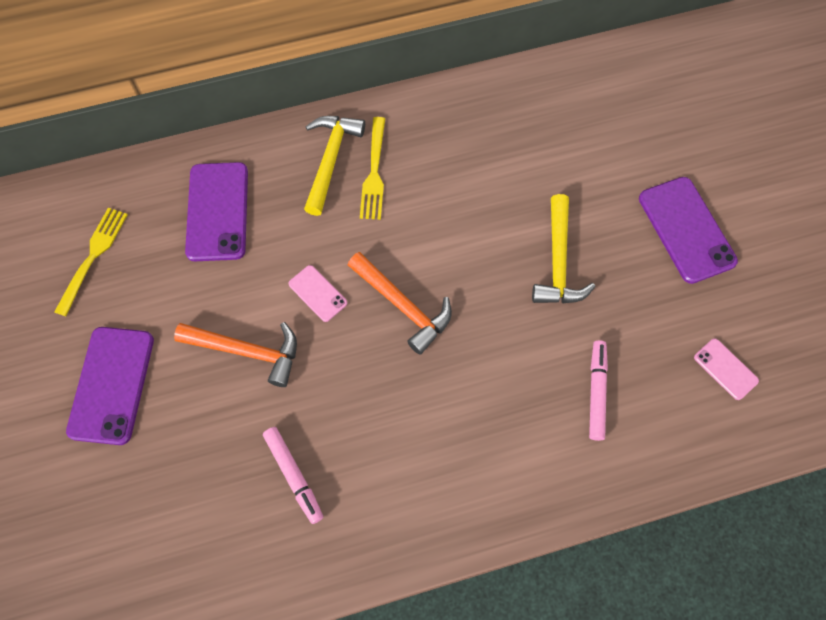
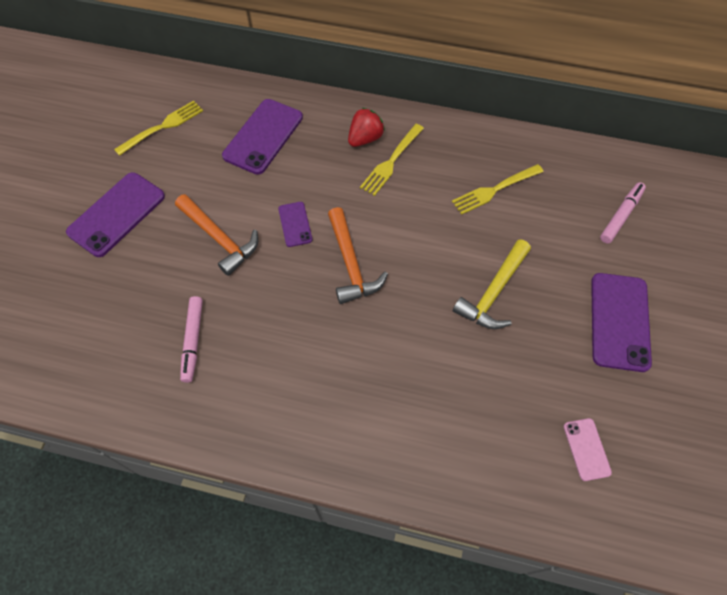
camera: 30 degrees right, 5 degrees down
pink phone [289,265,347,322] -> purple phone [278,202,312,247]
yellow hammer [304,116,365,216] -> red strawberry [348,108,385,147]
pink marker [589,340,608,441] -> pink marker moved to [600,182,646,244]
none -> yellow fork [452,164,544,215]

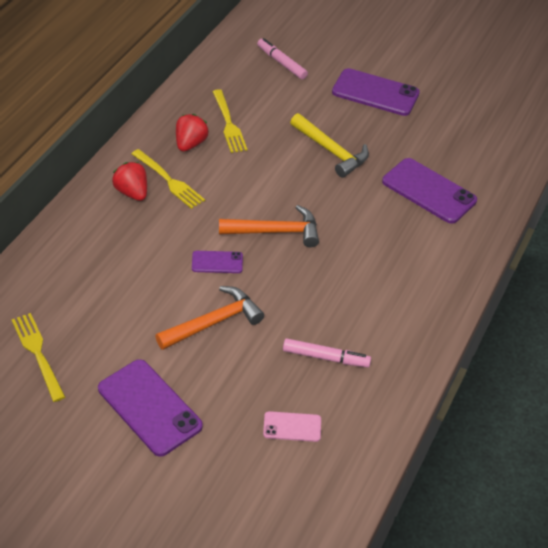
camera: 80 degrees left, 15 degrees down
purple phone [222,99,303,175] -> purple phone moved to [382,158,477,224]
pink phone [564,418,612,481] -> pink phone moved to [263,411,321,442]
none -> red strawberry [176,114,209,152]

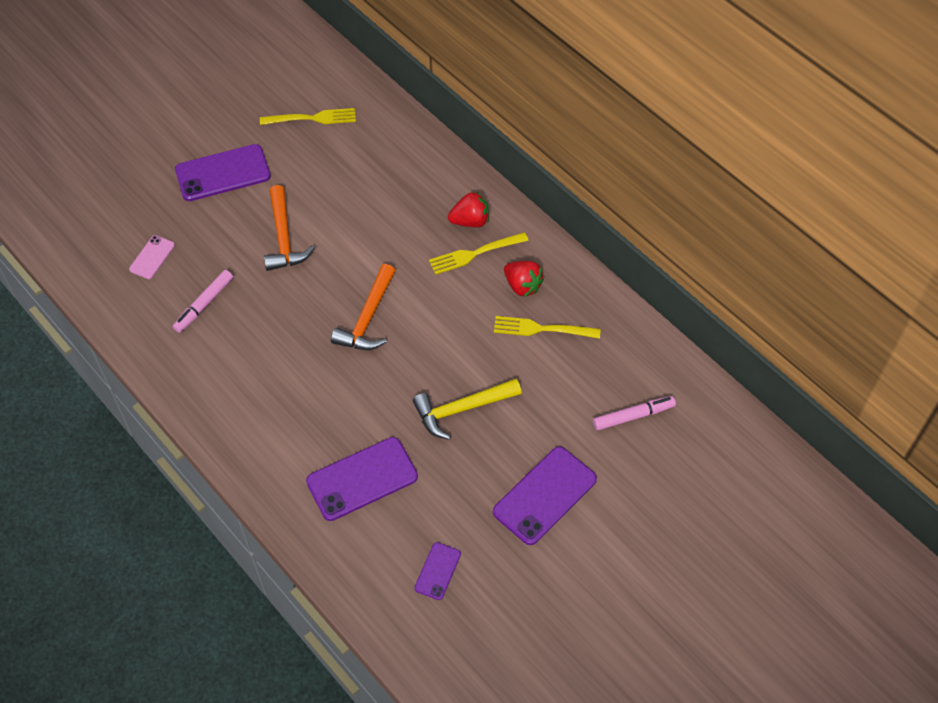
camera: 115 degrees right, 10 degrees up
purple phone [192,251,243,273] -> purple phone moved to [414,542,461,600]

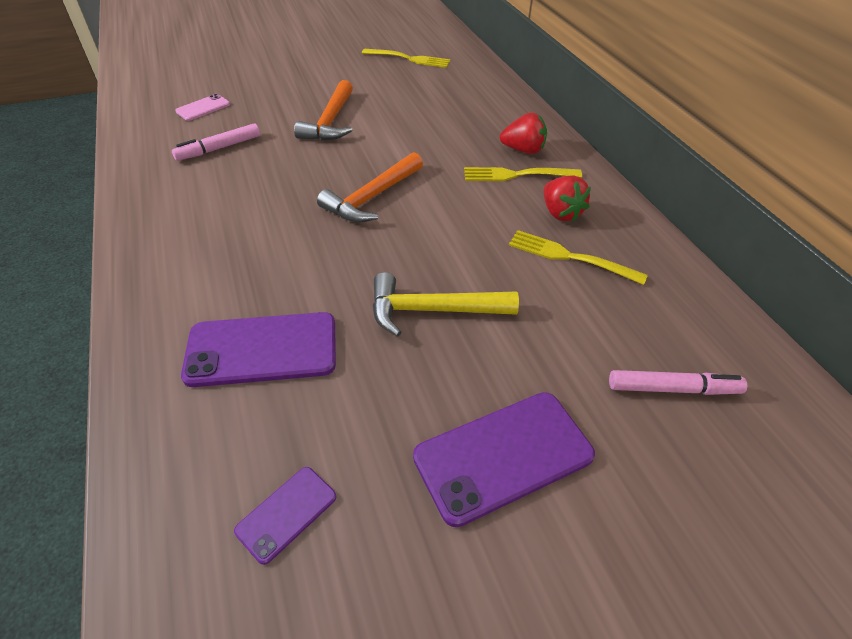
camera: 20 degrees right, 10 degrees down
purple phone [175,144,271,201] -> none

